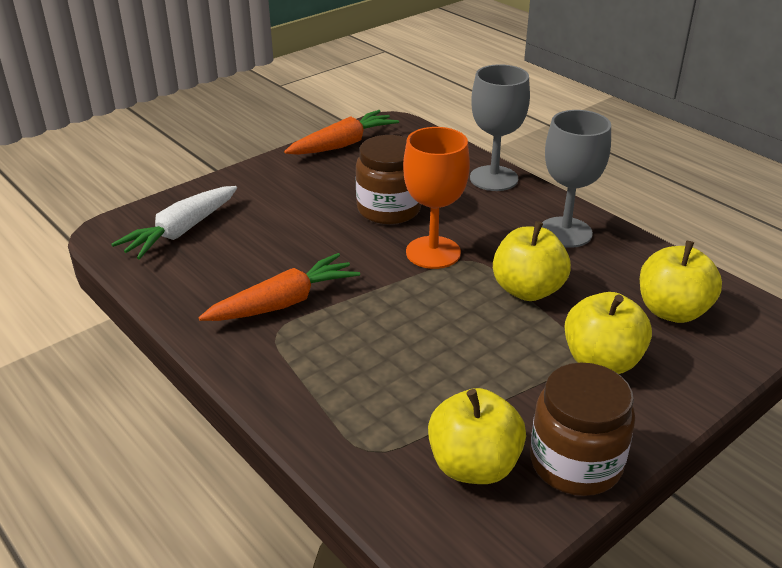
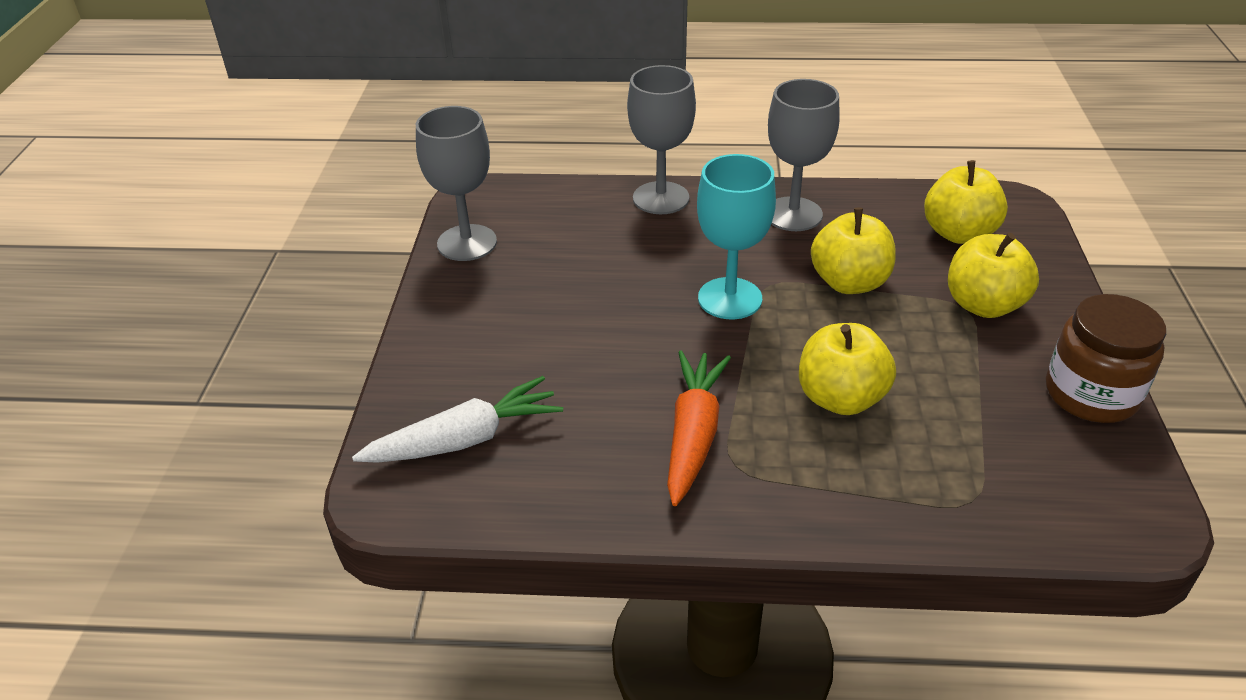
camera: 45 degrees left, 5 degrees up
white carrot [111,186,237,260] -> white carrot turned 105 degrees counterclockwise [352,376,563,463]
orange carrot [284,110,399,155] -> grey goblet [416,106,497,261]
brown jar [356,135,421,224] -> none
orange goblet [403,127,470,269] -> turquoise goblet [697,154,776,319]
yellow apple [428,388,526,484] -> yellow apple moved to [799,323,896,415]

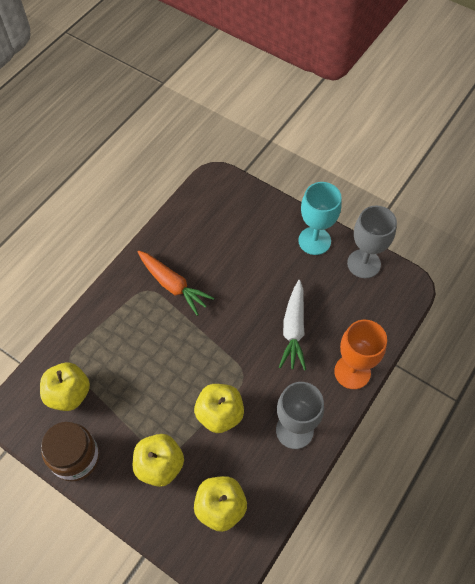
camera: 120 degrees right, 20 degrees up
white carrot [352,376,563,463] -> white carrot moved to [279,280,306,371]
grey goblet [627,65,696,214] -> orange goblet [334,320,387,389]
turquoise goblet [697,154,776,319] -> turquoise goblet moved to [298,182,342,255]
yellow apple [799,323,896,415] -> yellow apple moved to [40,363,90,411]

